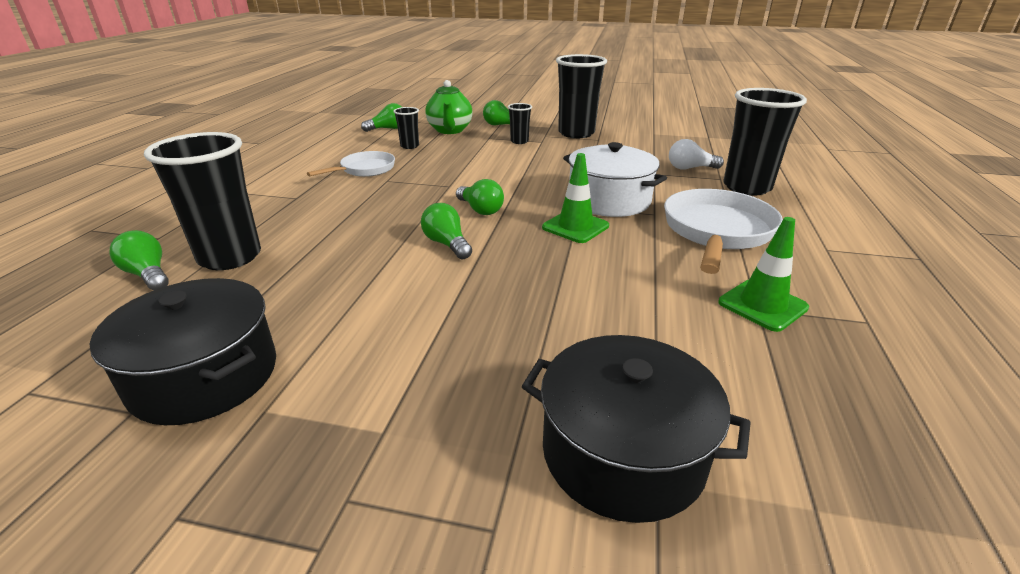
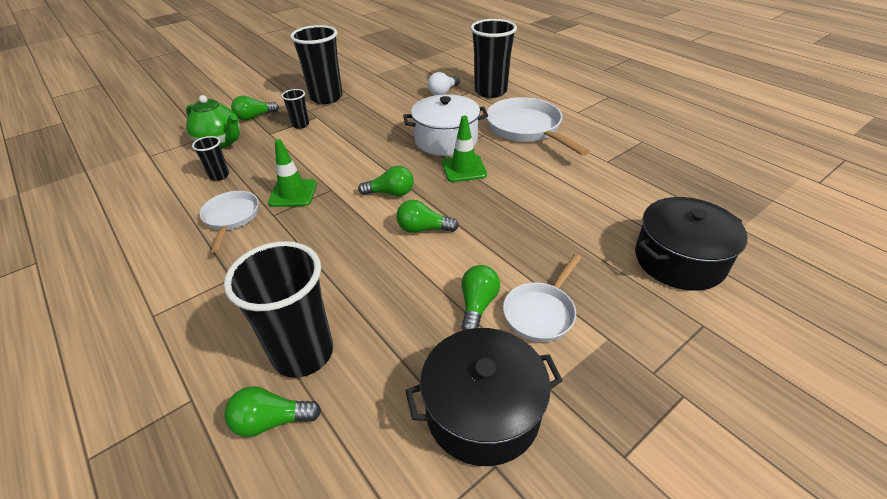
camera: 50 degrees left, 10 degrees up
green light bulb [361,103,402,132] -> green light bulb moved to [461,265,500,330]
green traffic cone [718,217,809,332] -> green traffic cone moved to [268,139,317,207]
none -> white pan [503,254,581,342]

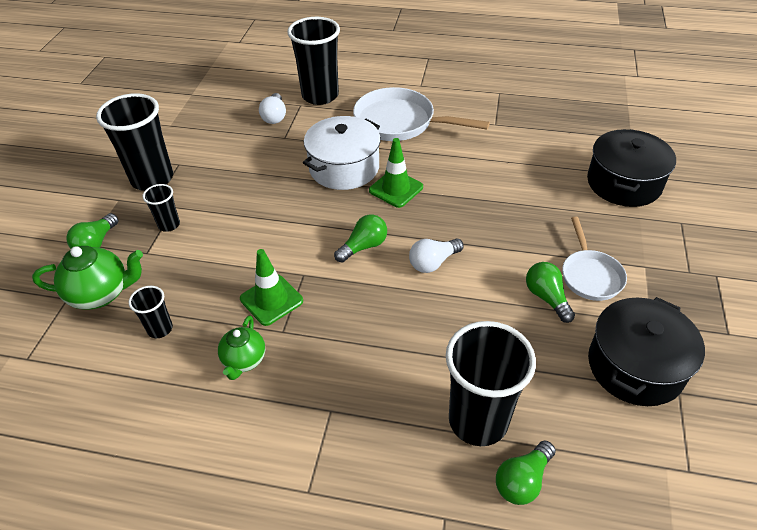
camera: 40 degrees left, 5 degrees up
white pan [200,191,259,253] -> green teapot [218,316,265,380]
green light bulb [396,200,459,233] -> white light bulb [409,239,464,273]

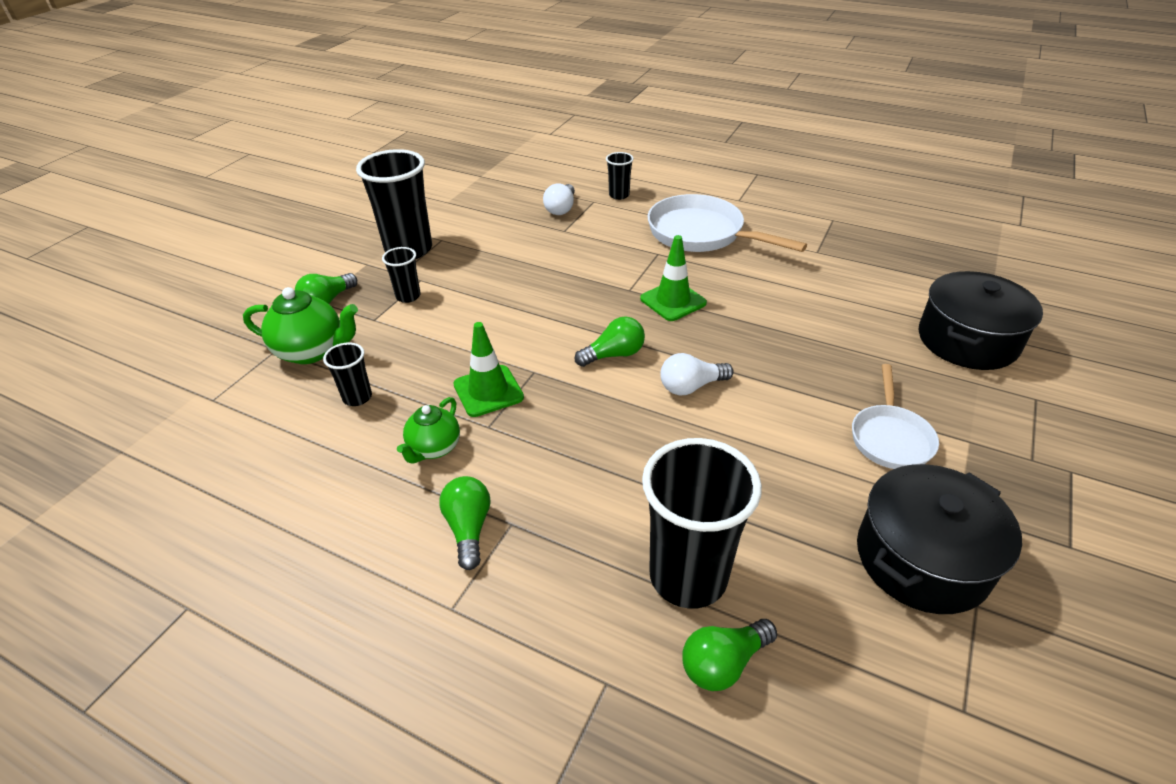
camera: 15 degrees right, 5 degrees down
black cup [287,17,340,105] -> black cup [606,152,634,200], size x0.48
white pot [303,116,381,190] -> none
green light bulb [526,262,575,323] -> green light bulb moved to [440,476,491,570]

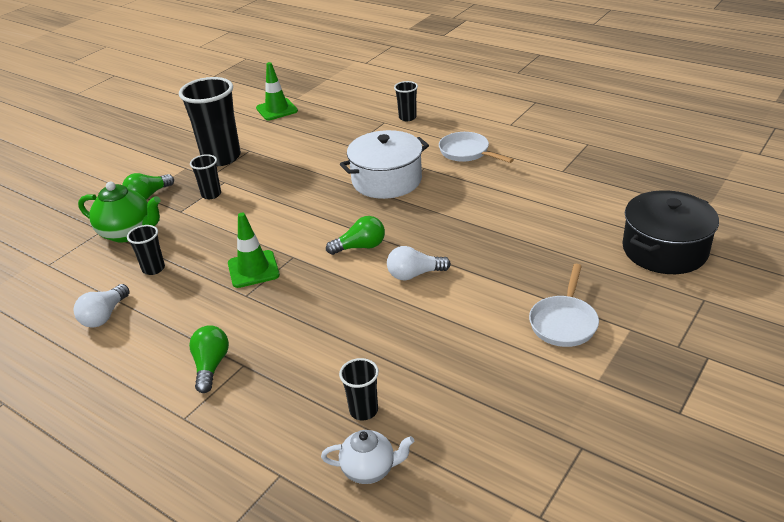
camera: 10 degrees right, 5 degrees down
green teapot [397,397,460,464] -> none
white light bulb [543,184,575,215] -> white light bulb moved to [74,284,130,328]
green traffic cone [640,235,707,321] -> green traffic cone moved to [256,62,298,120]
black cup [642,438,762,609] -> black cup [339,358,379,420], size x0.48
white pan [648,194,807,252] -> white pan [439,132,514,163], size x0.61
green light bulb [682,619,777,691] -> white teapot [321,430,414,484]
black pot [857,464,1022,614] -> none
none -> white pot [340,130,429,199]

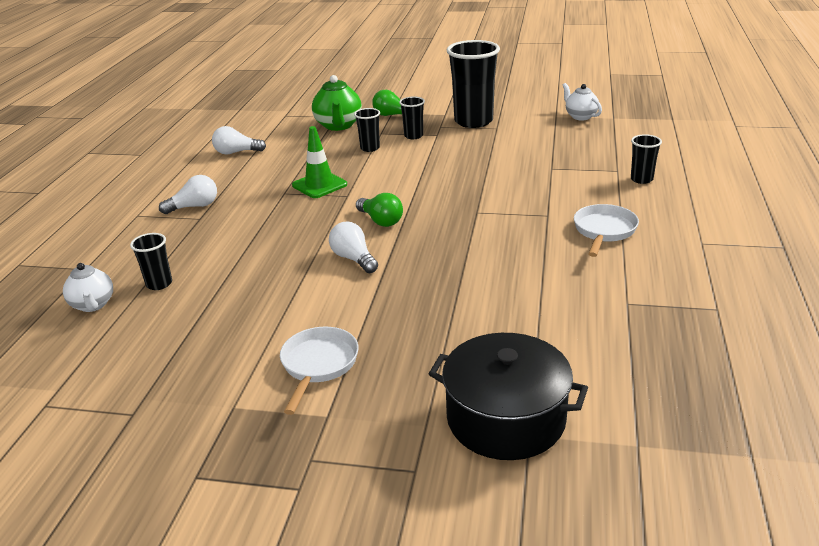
camera: 65 degrees right, 5 degrees down
black cup [127,225,165,275] -> black cup moved to [354,108,380,152]
green light bulb [189,325,229,393] -> white light bulb [159,175,217,214]
green traffic cone [256,62,298,120] -> white teapot [563,83,602,120]
white pot [340,130,429,199] -> none
white pan [529,264,599,347] -> white pan turned 105 degrees clockwise [280,327,359,415]

